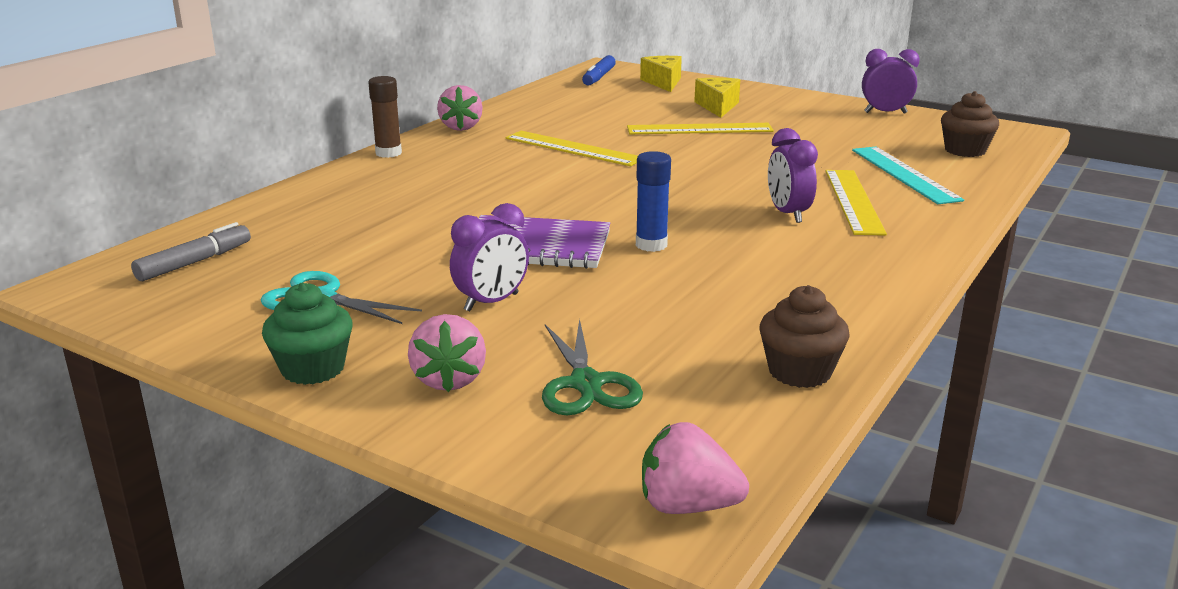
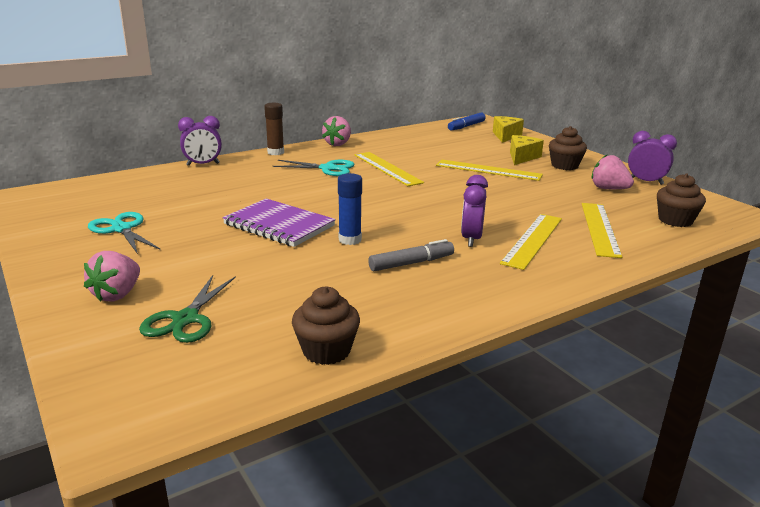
camera: 25 degrees right, 0 degrees up
grey marker [131,222,251,281] -> grey marker moved to [368,239,454,271]
green cupcake [262,283,353,385] -> none
purple clock [450,203,529,311] -> purple clock moved to [178,116,222,166]
pink strawberry [642,422,749,514] -> pink strawberry moved to [592,155,634,189]
turquoise ruler [852,147,964,204] -> yellow ruler [582,203,622,258]
none -> turquoise scissors [273,160,355,176]
none -> brown cupcake [549,126,587,170]

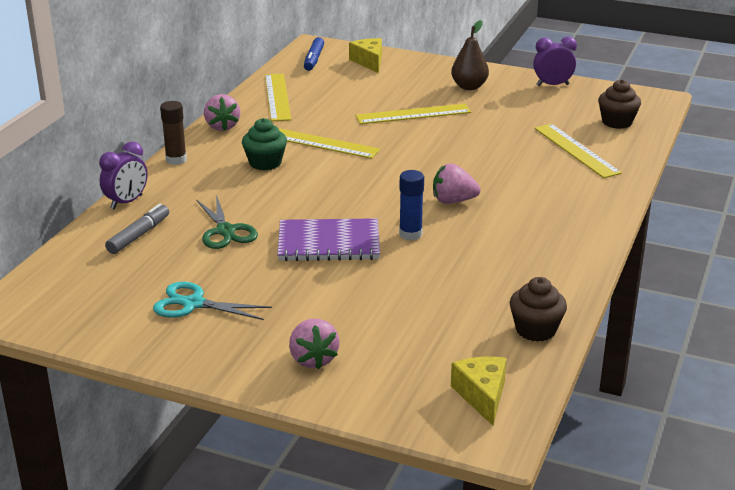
camera: 35 degrees left, 5 degrees up
green scissors [139,275,236,343] -> green scissors moved to [196,195,258,249]
turquoise scissors [273,160,355,176] -> green cupcake [242,118,287,170]
grey marker [368,239,454,271] -> grey marker moved to [105,204,169,254]
purple clock [461,175,488,247] -> none
yellow ruler [500,214,562,270] -> yellow ruler moved to [265,74,291,121]
yellow cheese [510,135,544,165] -> yellow cheese moved to [451,357,507,426]
brown cupcake [549,126,587,170] -> brown pear [451,20,489,90]
pink strawberry [592,155,634,189] -> pink strawberry moved to [433,163,481,204]

